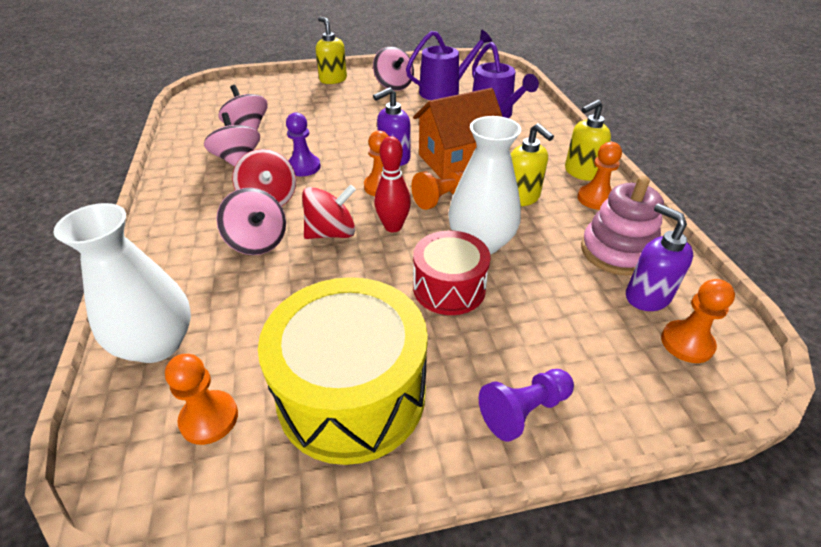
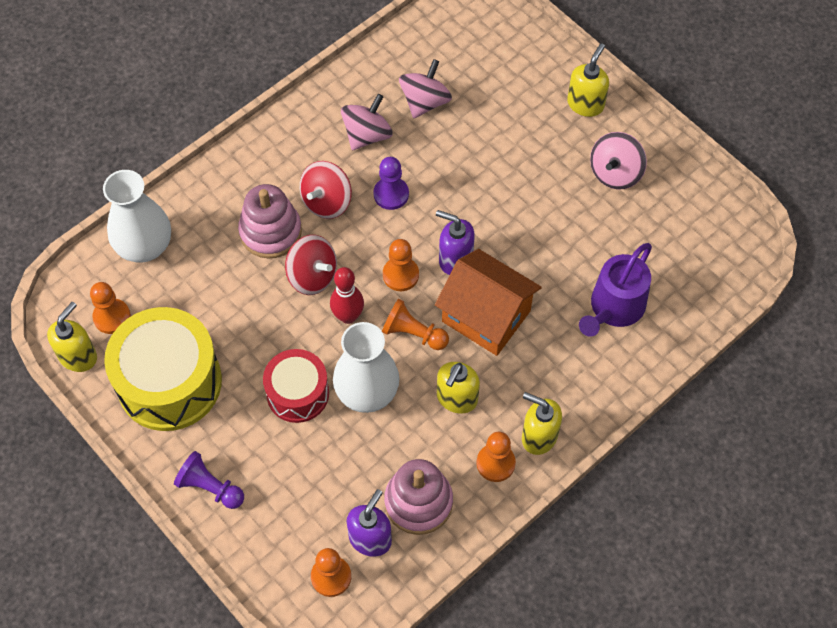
camera: 60 degrees right, 20 degrees up
pink spinning top [216,188,286,255] -> pink stacking toy [238,184,302,259]
purple watering can [406,30,492,100] -> none
none -> yellow soap dispenser [47,302,97,372]

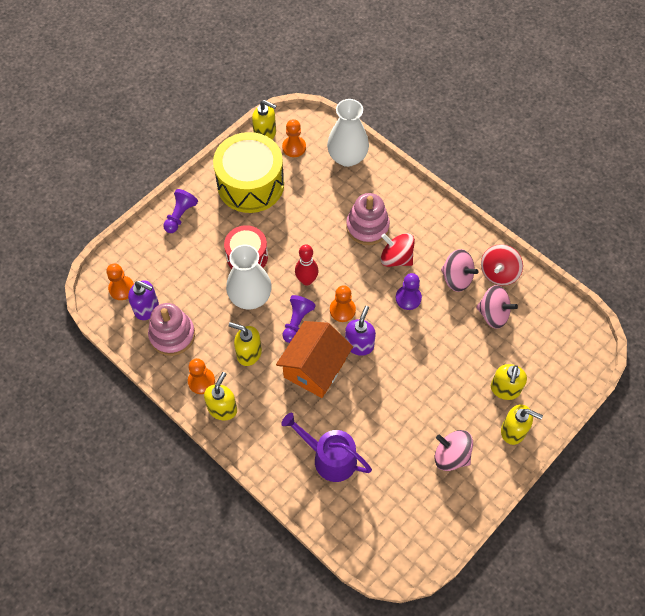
camera: 85 degrees right, 0 degrees up
red spinning top [285,235,337,295] -> red spinning top moved to [481,244,523,286]
orange pawn [382,299,449,350] -> purple pawn [282,295,316,343]
none -> yellow soap dispenser [491,364,527,400]

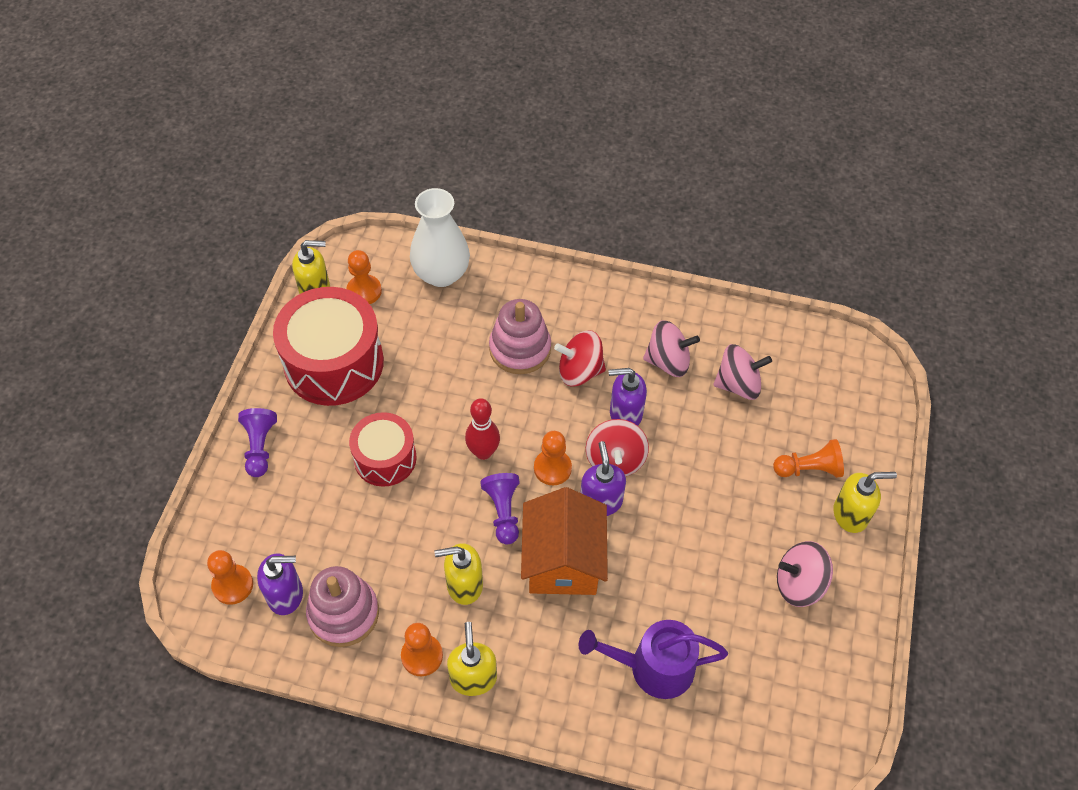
camera: 30 degrees left, 5 degrees down
yellow drum [213,132,284,213] -> red drum [273,287,384,406]
white vase [226,245,272,309] -> none
purple pawn [396,273,422,310] -> purple soap dispenser [608,368,647,426]
red spinning top [481,244,523,286] -> red spinning top moved to [586,419,649,477]
yellow soap dispenser [491,364,527,400] -> orange pawn [773,439,844,478]

